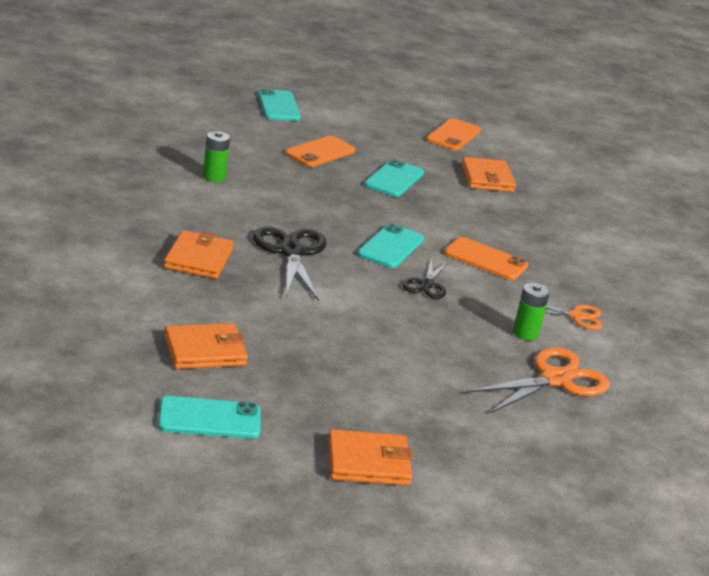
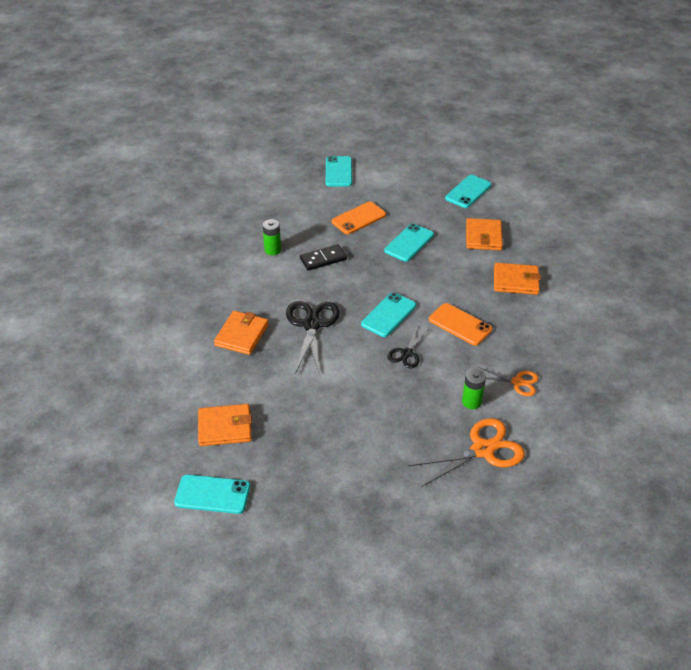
camera: 15 degrees right, 15 degrees up
orange wallet [328,429,413,486] -> orange wallet moved to [494,263,541,295]
orange phone [426,118,481,150] -> turquoise phone [445,175,492,208]
none -> black domino [300,244,347,271]

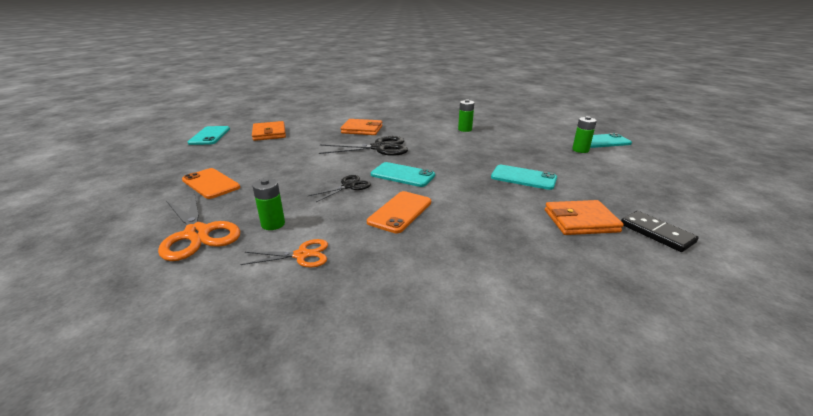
camera: 80 degrees right, 15 degrees down
black domino [300,244,347,271] -> black domino moved to [621,211,699,252]
orange phone [332,202,386,234] -> orange phone moved to [182,168,240,199]
black scissors [387,327,429,368] -> black scissors turned 120 degrees clockwise [308,175,371,202]
turquoise phone [445,175,492,208] -> none
orange scissors [478,367,538,396] -> orange scissors turned 105 degrees counterclockwise [240,239,328,267]
orange wallet [494,263,541,295] -> none
none -> green battery [572,116,597,153]

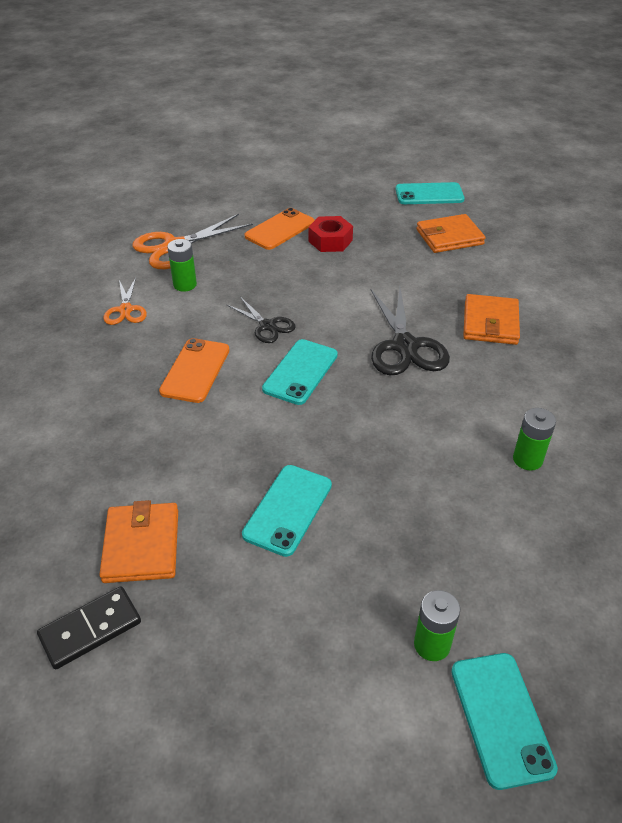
camera: 90 degrees right, 15 degrees up
orange phone [367,191,431,233] -> orange phone turned 75 degrees clockwise [159,338,229,403]
none -> red nut [308,216,353,252]

